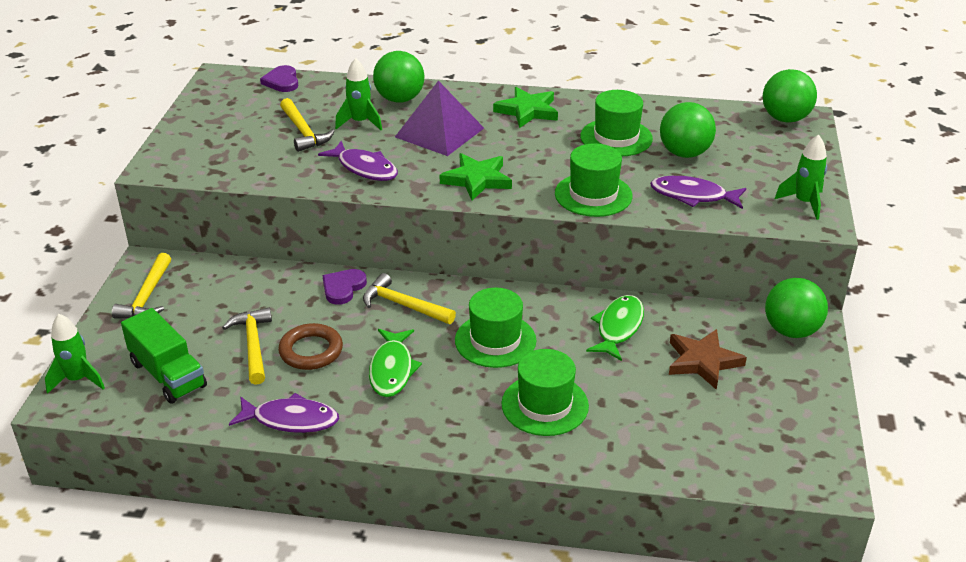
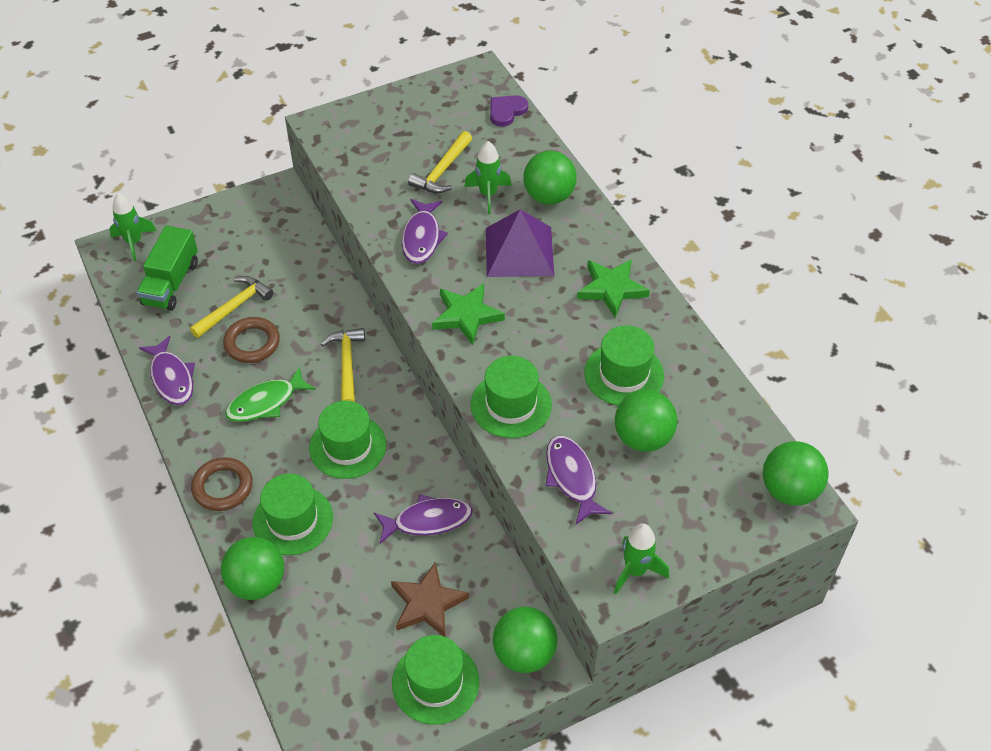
camera: 55 degrees right, 15 degrees up
yellow hammer [112,253,171,319] -> none
purple heart [323,269,367,305] -> none
green fish [586,295,644,361] -> purple fish [374,494,473,544]
none -> brown ring [191,457,253,511]
none -> green ball [221,537,284,600]
none -> green hat [392,635,479,724]

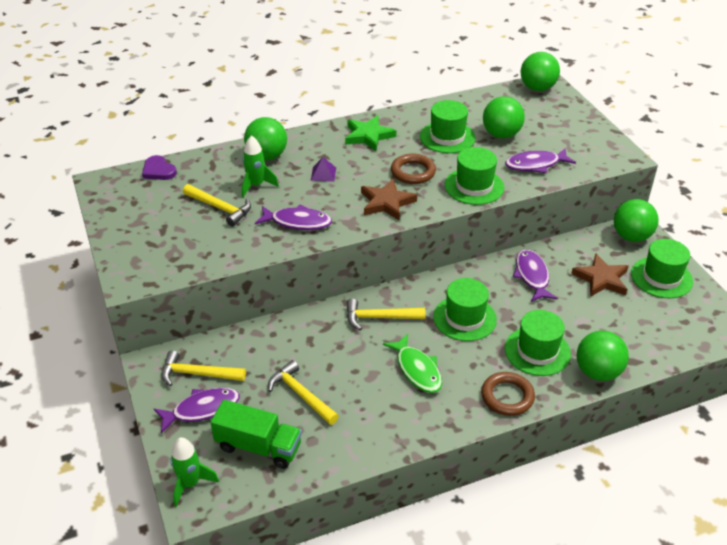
camera: 85 degrees left, 10 degrees down
purple fish [139,336,195,405] -> purple fish moved to [154,388,240,433]
brown ring [223,317,280,363] -> brown ring moved to [391,154,436,184]
green star [432,283,505,345] -> brown star [361,179,417,220]
purple pyramid [486,209,554,277] -> purple pyramid [311,157,336,182], size x0.45
green rocket [614,524,669,594] -> none
none -> yellow hammer [161,350,246,386]

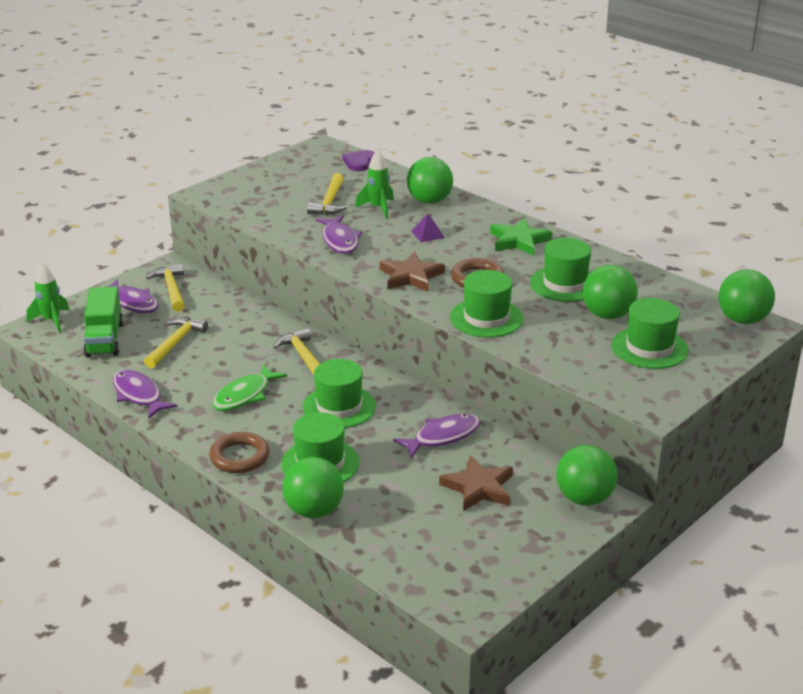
camera: 65 degrees right, 10 degrees down
purple fish [505,148,576,173] -> purple fish moved to [113,370,177,418]
green hat [631,239,693,298] -> green hat moved to [611,298,688,369]

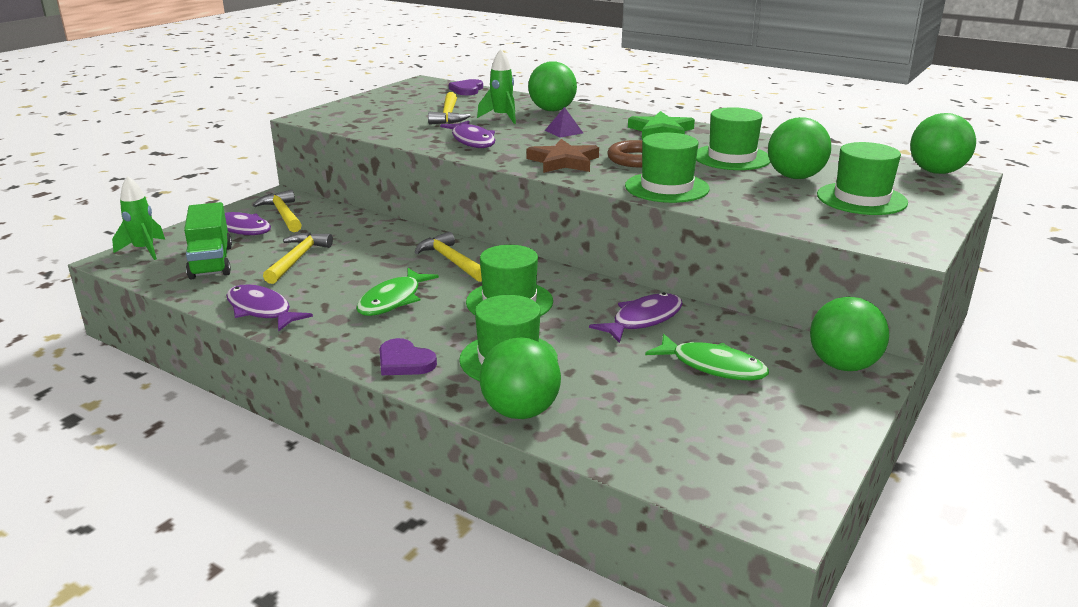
camera: 10 degrees left, 5 degrees down
brown ring [209,432,270,473] -> purple heart [379,338,437,375]
brown star [439,455,513,511] -> green fish [645,334,769,380]

